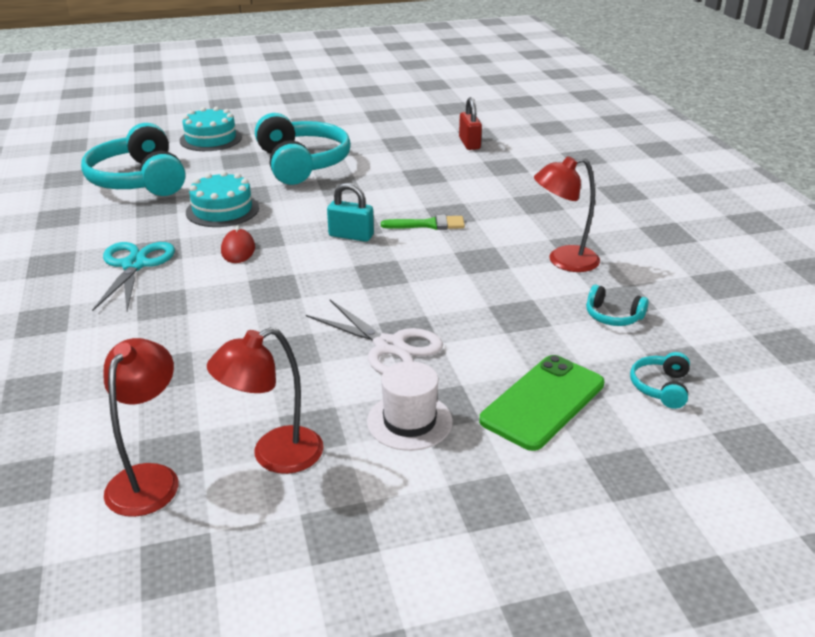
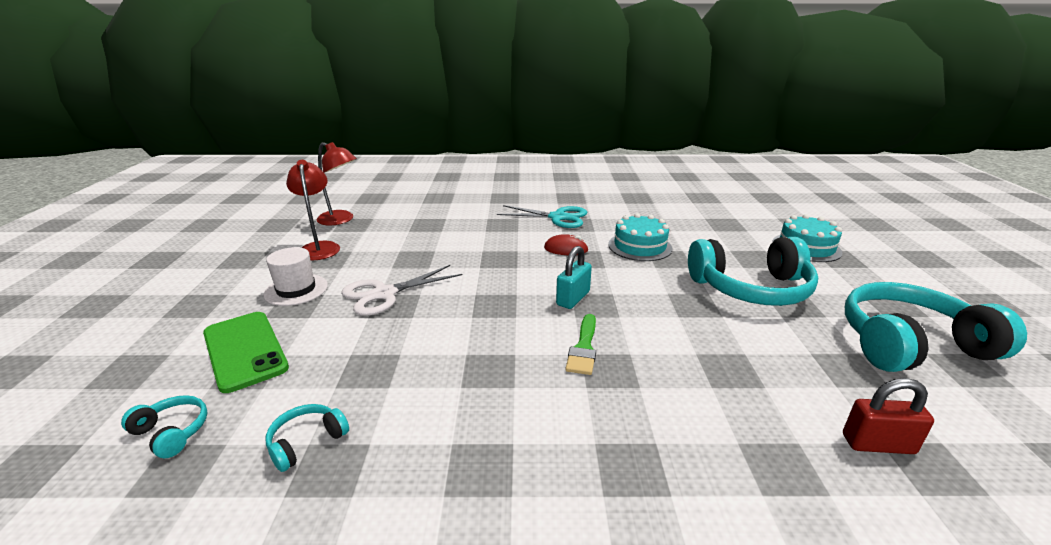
camera: 105 degrees right, 5 degrees down
turquoise headphones [81,123,185,196] -> turquoise headphones moved to [845,282,1027,372]
red lamp [534,156,600,272] -> none

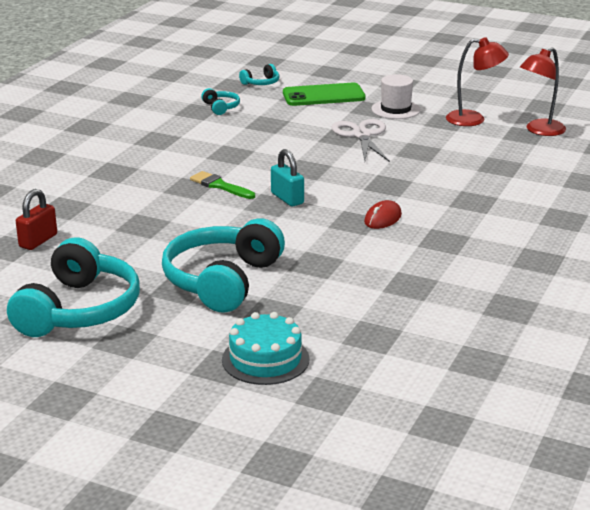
camera: 115 degrees right, 0 degrees up
turquoise scissors [497,205,587,228] -> none
turquoise cake [608,213,672,261] -> none

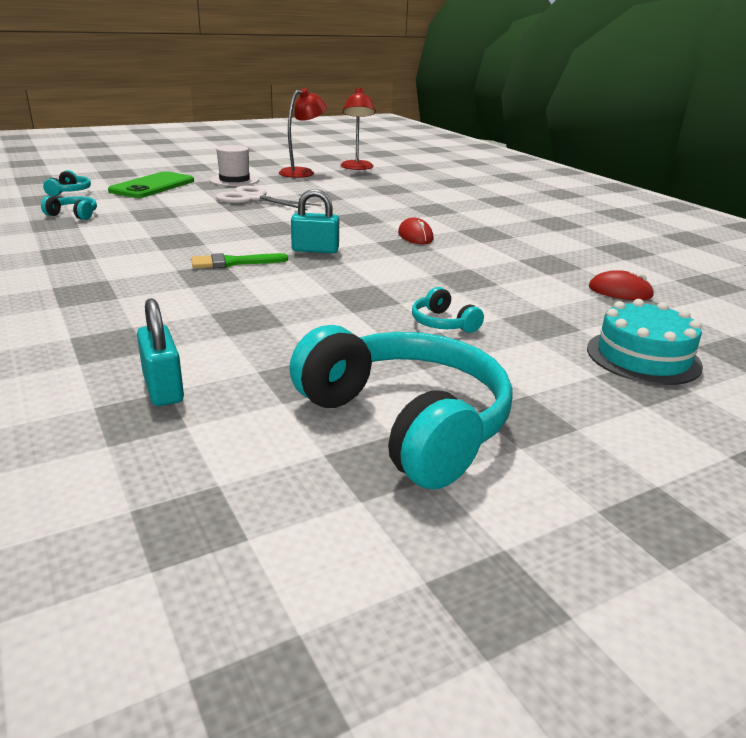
camera: 55 degrees left, 0 degrees up
red padlock [16,189,57,250] -> turquoise padlock [137,298,184,406]
turquoise headphones [162,218,285,313] -> turquoise headphones [412,287,484,333], size x0.43
none -> red mouse [589,270,655,300]

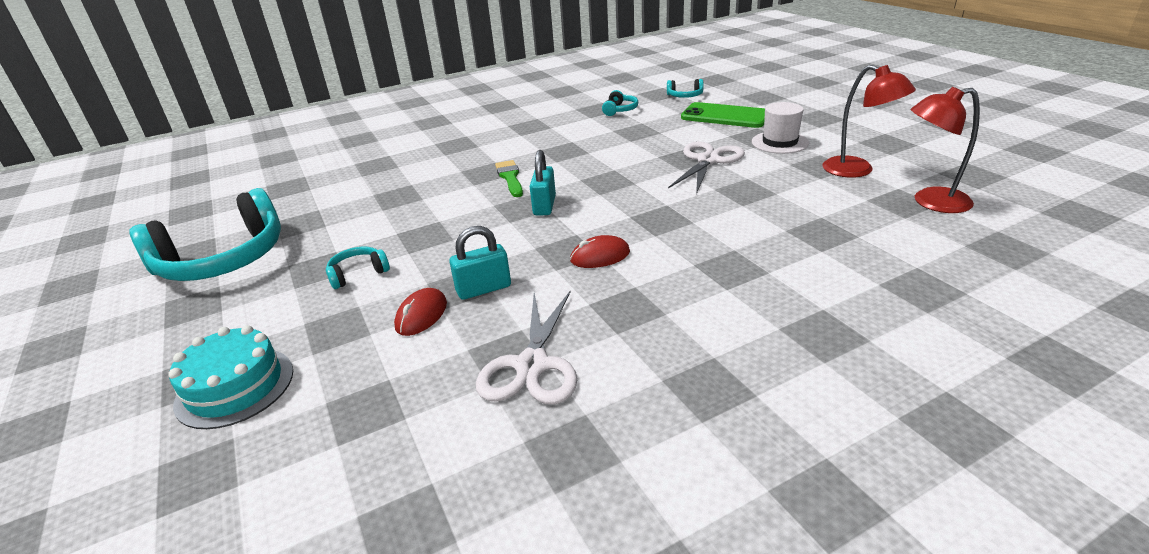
camera: 95 degrees right, 5 degrees up
turquoise padlock [137,298,184,406] -> turquoise padlock moved to [449,226,511,300]
red mouse [589,270,655,300] -> red mouse moved to [394,288,447,336]
none -> white scissors [476,291,577,404]

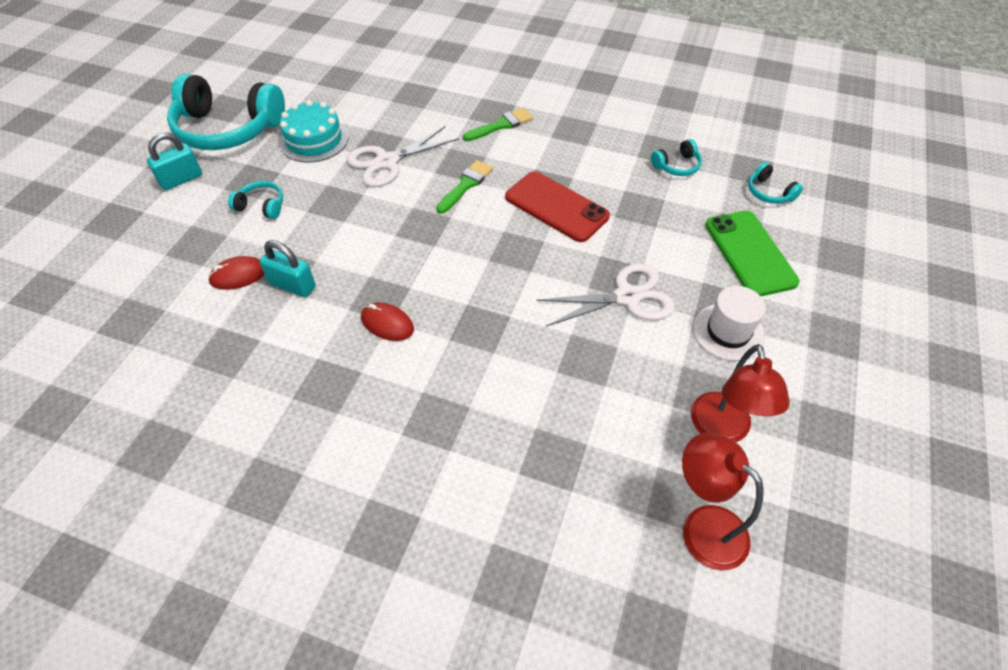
camera: 45 degrees right, 20 degrees up
turquoise cake [168,325,293,429] -> turquoise cake moved to [279,100,349,162]
white scissors [476,291,577,404] -> white scissors moved to [347,126,459,187]
turquoise padlock [530,150,556,215] -> turquoise padlock moved to [147,133,202,190]
none -> green brush [463,108,533,141]
none -> red phone [505,171,610,242]

